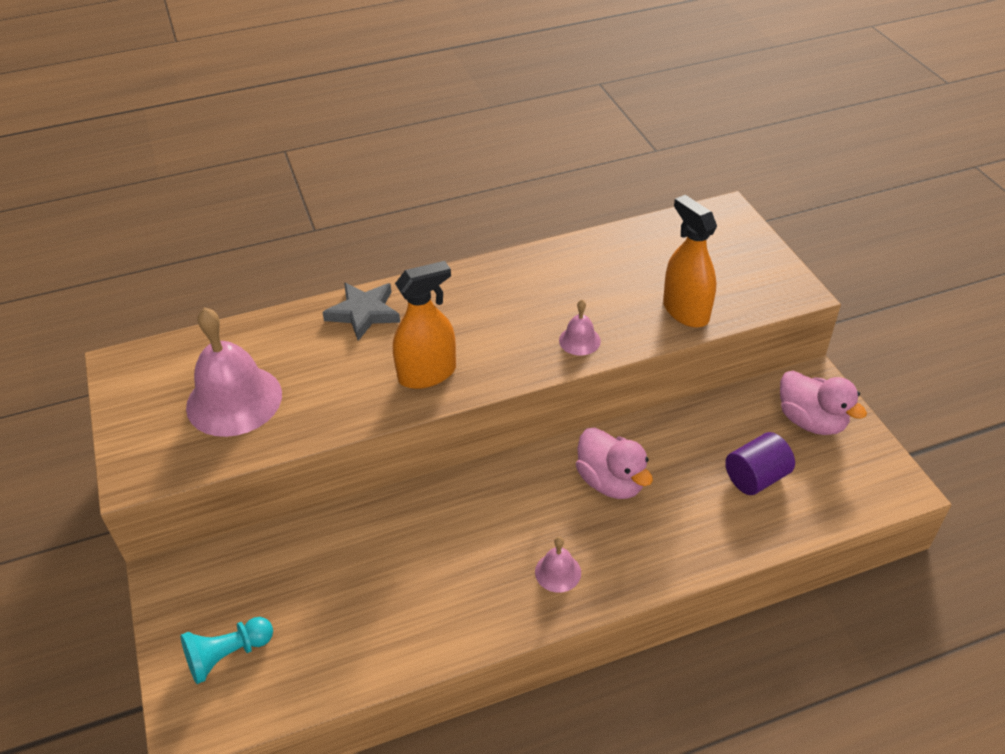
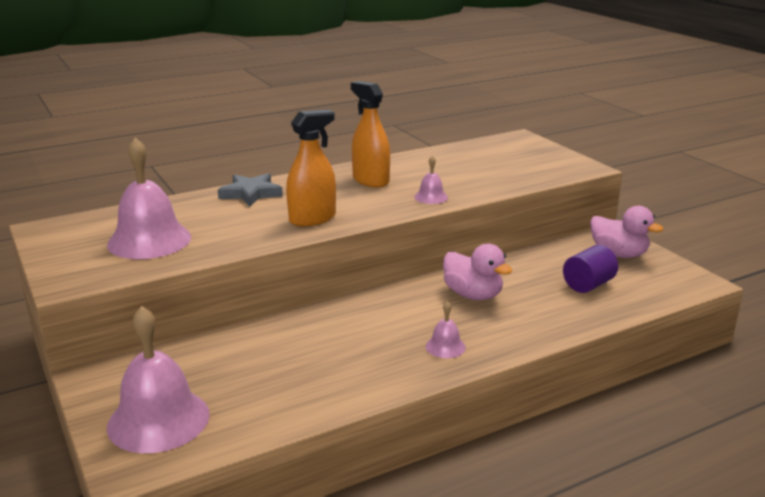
camera: 10 degrees left, 20 degrees down
turquoise pawn [180,617,273,684] -> pink bell [107,306,210,453]
orange spray bottle [663,195,717,328] -> orange spray bottle moved to [351,81,390,187]

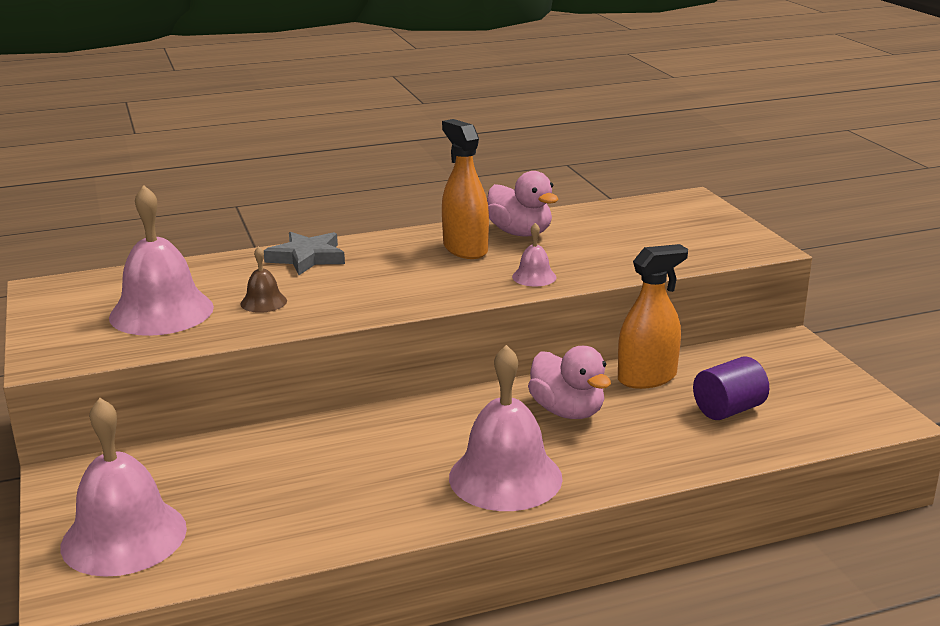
camera: 10 degrees right, 0 degrees up
orange spray bottle [286,110,336,226] -> orange spray bottle moved to [618,244,688,389]
pink bell [426,301,466,358] -> pink bell [449,345,563,511], size x2.17
pink duck [590,206,664,258] -> pink duck moved to [487,171,559,237]
none -> brown bell [240,246,287,313]

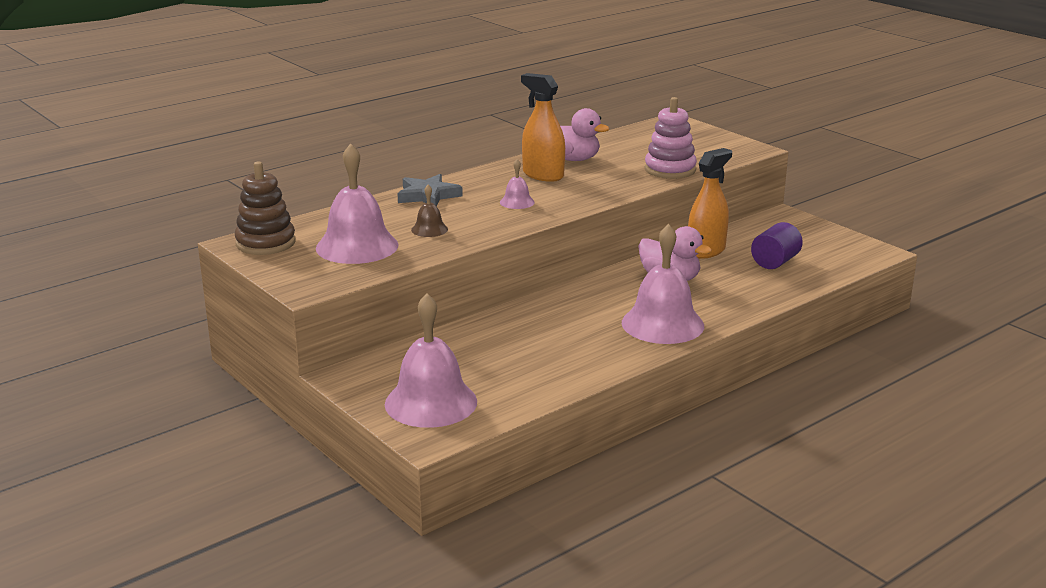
camera: 20 degrees left, 0 degrees up
pink bell [512,223,557,286] -> pink bell moved to [500,159,535,209]
none -> brown stacking toy [235,161,296,255]
none -> pink stacking toy [645,97,697,179]

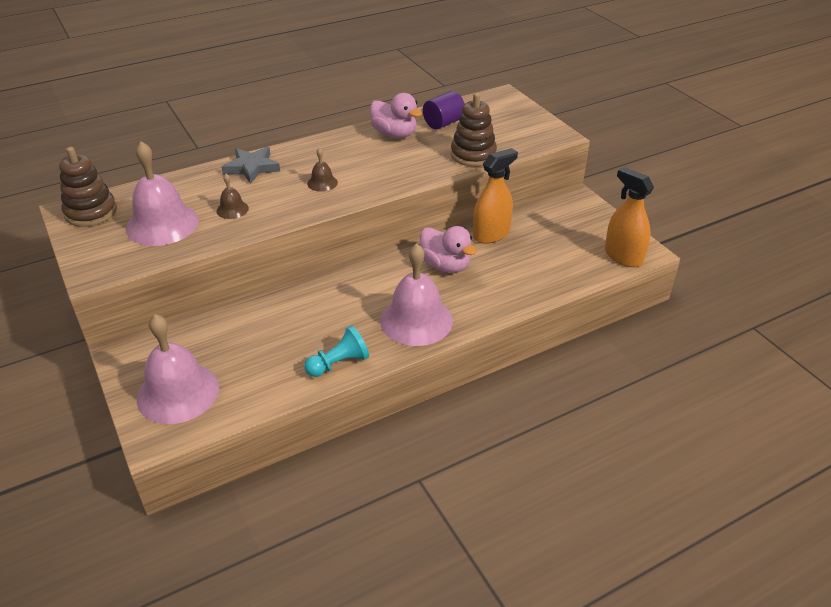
camera: 10 degrees right, 15 degrees up
pink bell [500,159,535,209] -> brown bell [307,148,338,192]
orange spray bottle [521,73,565,182] -> orange spray bottle moved to [605,167,654,267]
pink stacking toy [645,97,697,179] -> brown stacking toy [451,93,497,167]
purple cylinder [751,222,803,269] -> purple cylinder moved to [423,91,465,129]
none -> turquoise pawn [304,325,369,377]

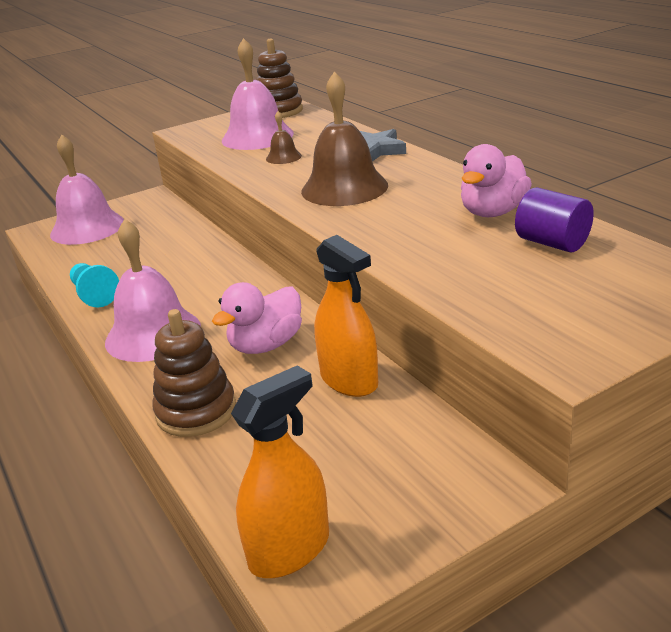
camera: 90 degrees right, 10 degrees down
brown bell [307,148,338,192] -> brown bell [301,72,388,206], size x2.17
brown stacking toy [451,93,497,167] -> brown stacking toy moved to [152,309,236,437]

